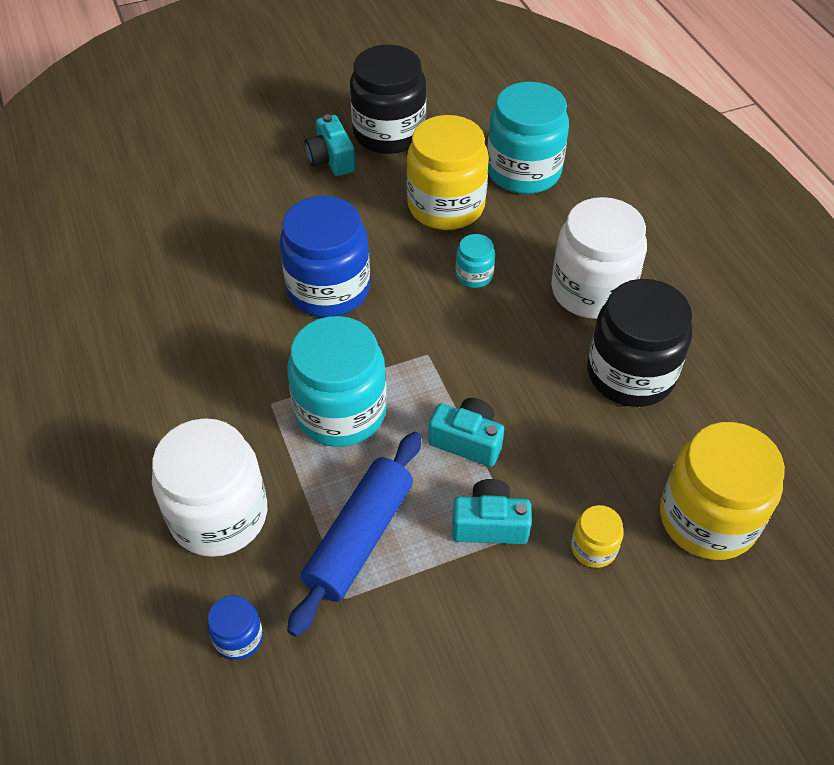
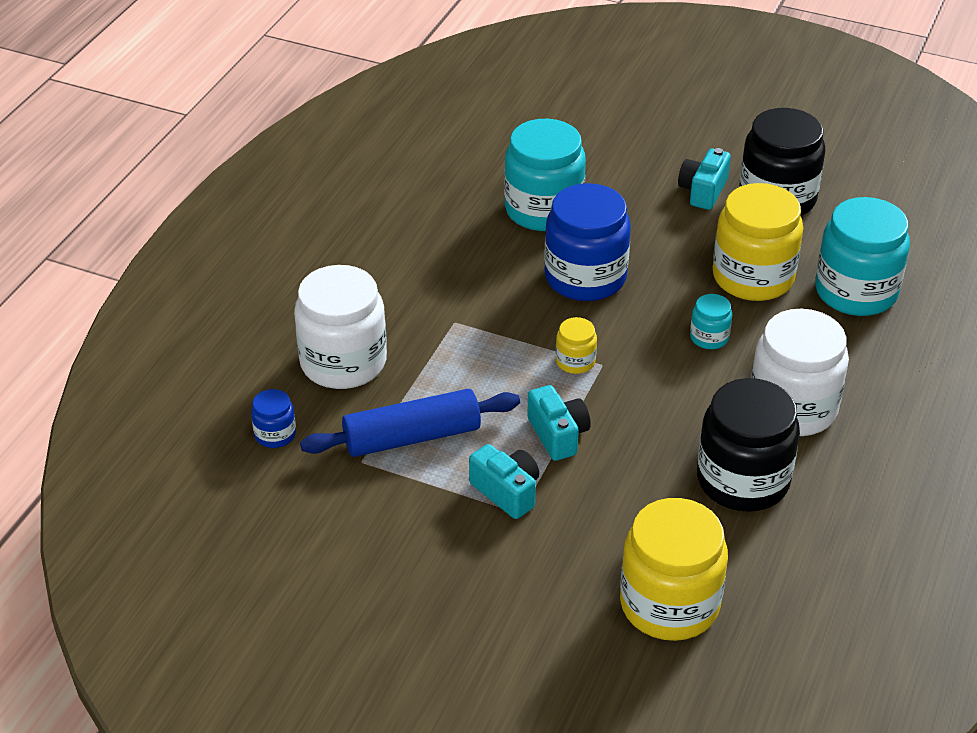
camera: 45 degrees right, 10 degrees down
turquoise jar [287,316,387,447] -> turquoise jar moved to [504,119,586,231]
yellow jar [571,505,624,568] -> yellow jar moved to [556,317,597,374]

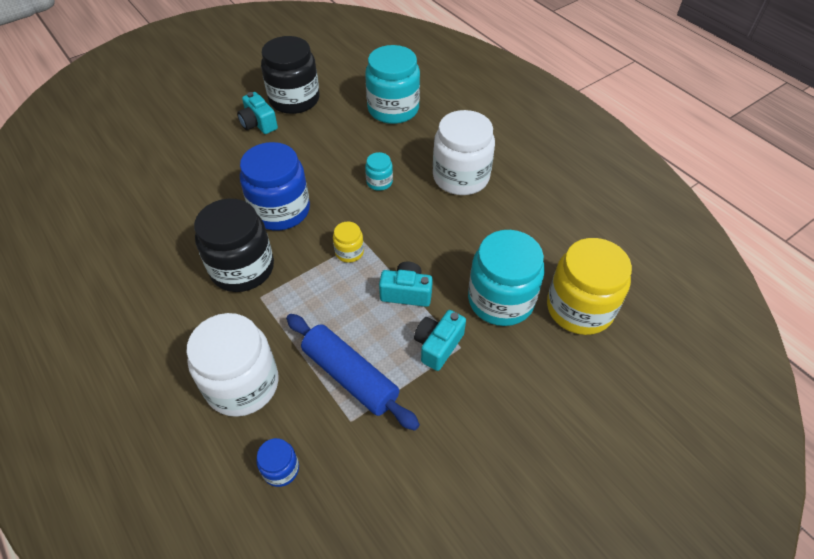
camera: 60 degrees left, 10 degrees up
blue rolling pin [300,389,520,457] -> blue rolling pin turned 60 degrees counterclockwise [286,314,420,431]
turquoise camera [469,444,539,519] -> turquoise camera turned 45 degrees counterclockwise [414,310,466,371]
turquoise jar [504,119,586,231] -> turquoise jar moved to [468,230,545,326]
black jar [697,378,800,512] -> black jar moved to [194,198,274,292]
yellow jar [713,183,803,301] -> none

